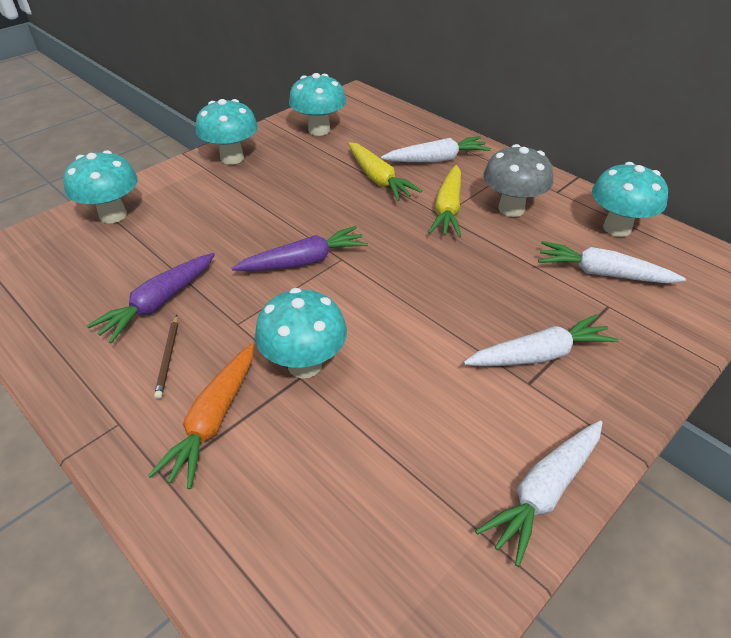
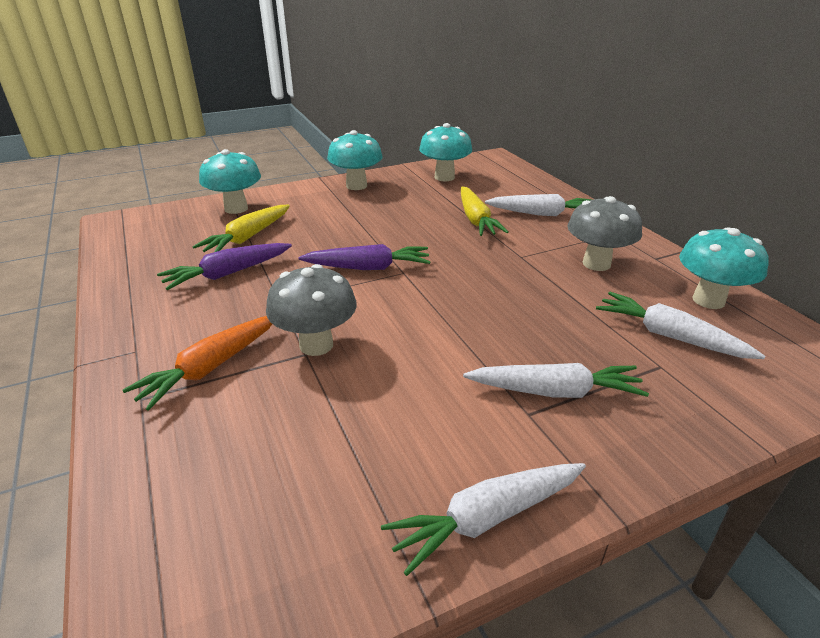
camera: 20 degrees right, 10 degrees down
brown pencil [154,315,178,399] -> none
turquoise mushroom [255,288,347,378] -> grey mushroom [266,264,357,356]
yellow carrot [428,165,461,237] -> yellow carrot moved to [192,205,290,252]

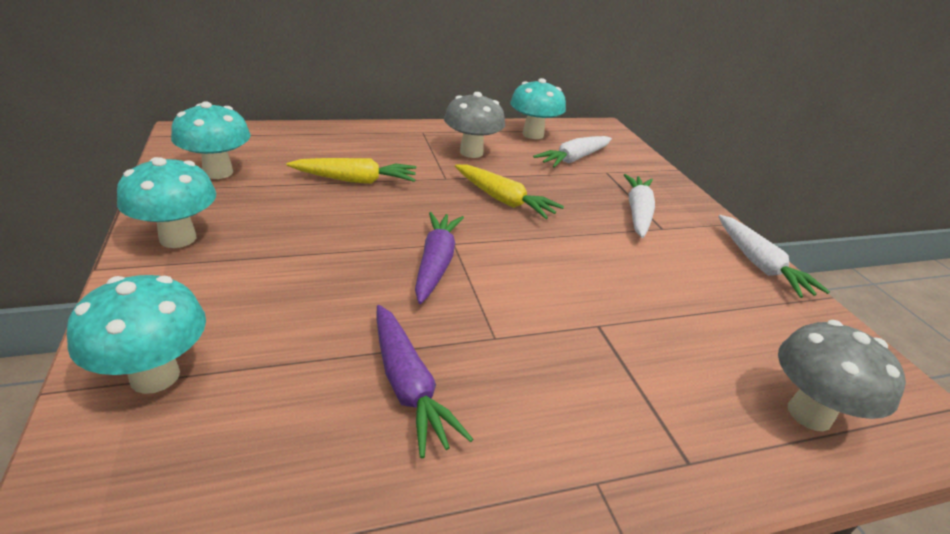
camera: 85 degrees left, 0 degrees up
orange carrot [122,316,272,411] -> none
yellow carrot [192,205,290,252] -> yellow carrot moved to [455,164,564,219]
grey mushroom [266,264,357,356] -> grey mushroom moved to [778,320,906,431]
white carrot [485,194,592,216] -> none

